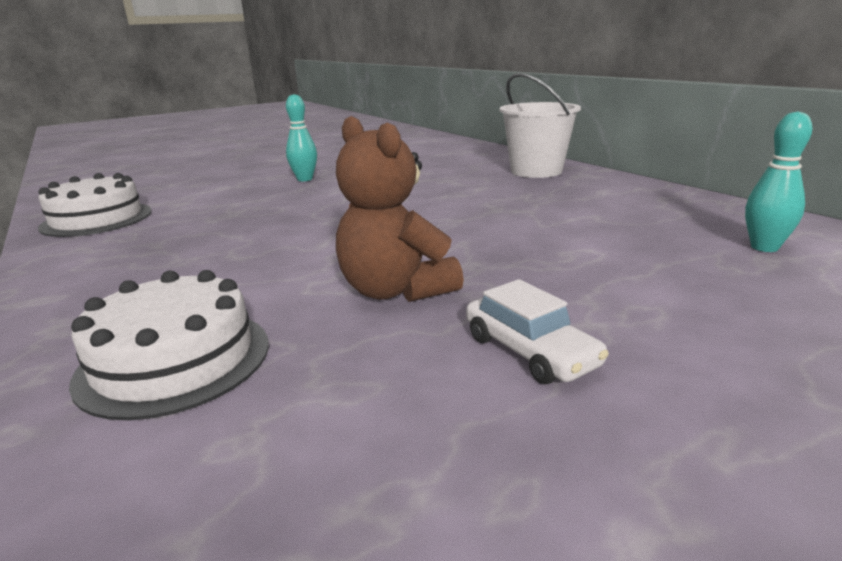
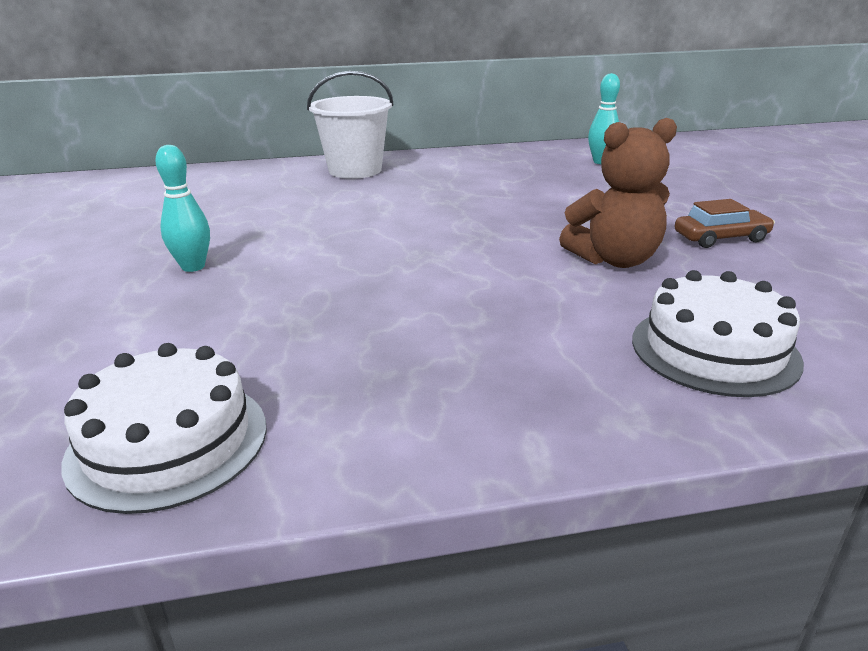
camera: 70 degrees left, 5 degrees up
white car [466,279,609,384] -> brown car [675,199,775,248]

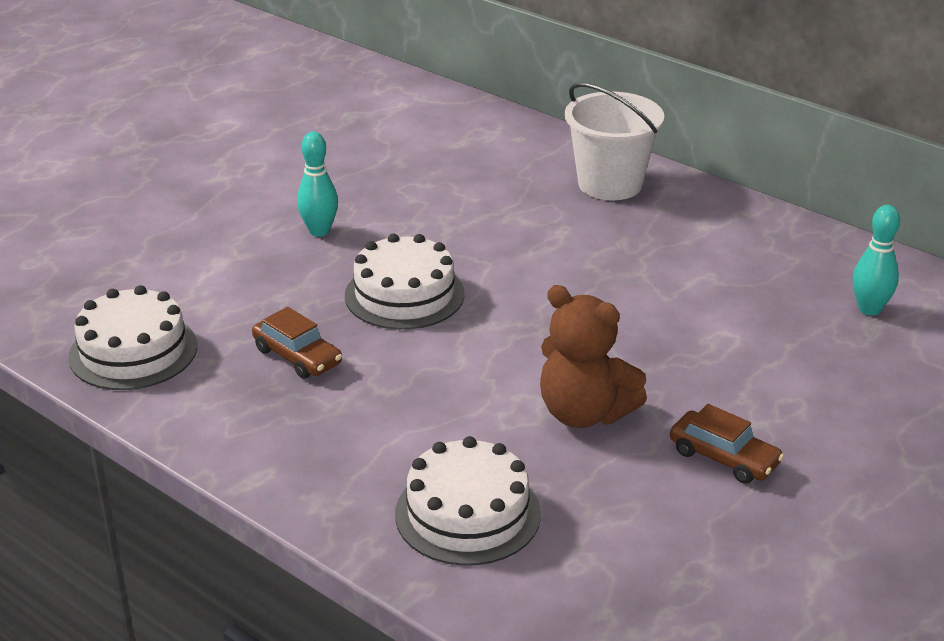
camera: 50 degrees right, 5 degrees up
none -> brown car [252,307,342,379]
none -> white cake [345,234,464,330]

